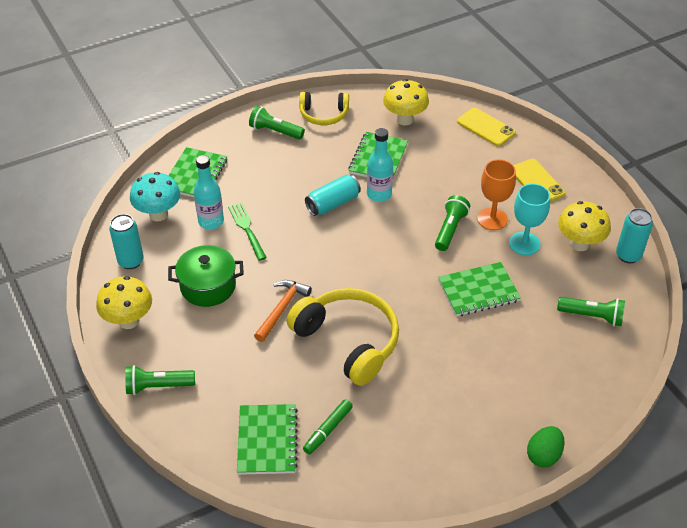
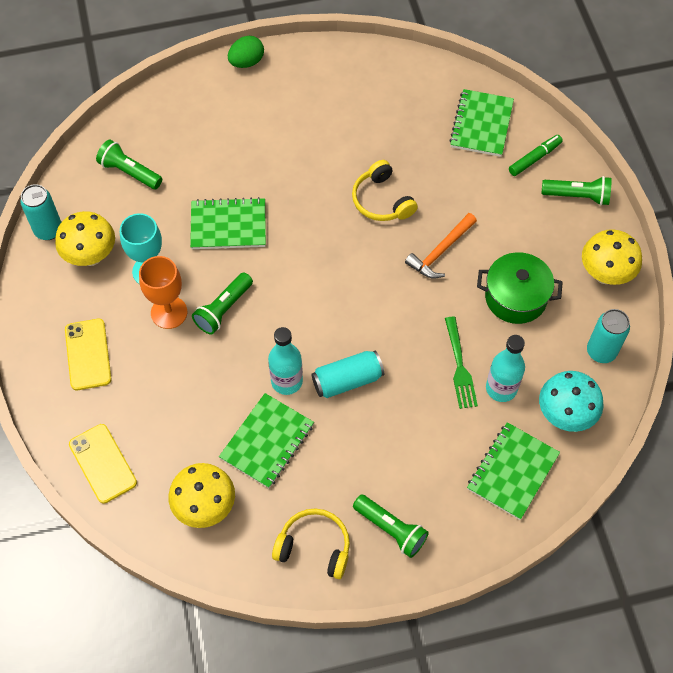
camera: 165 degrees left, 15 degrees up
yellow headphones [287,288,399,386] -> yellow headphones [352,160,418,221], size x0.59
green marker [303,399,353,454] -> green marker moved to [509,135,563,176]

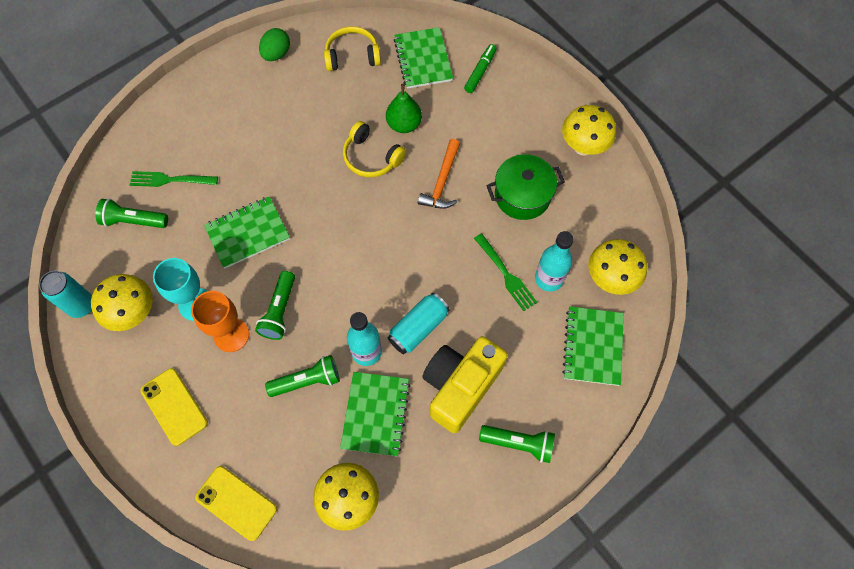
camera: 25 degrees left, 5 degrees up
green egg [228,36,264,68] -> green egg moved to [259,28,290,61]
yellow headphones [272,508,350,579] -> yellow headphones moved to [324,26,381,71]
turquoise mushroom [539,371,603,432] -> yellow mushroom [589,239,647,295]
green flashlight [541,176,612,206] -> green flashlight moved to [265,355,340,397]
turquoise can [587,309,630,363] -> none
none -> green fork [130,171,218,187]
none -> green pear [386,84,422,133]
none -> yellow camera [422,336,508,433]

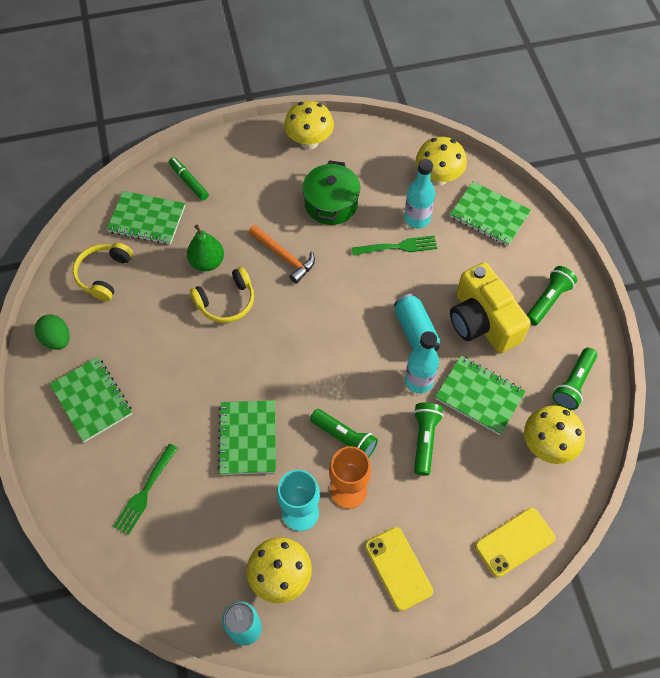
camera: 65 degrees left, 5 degrees down
green flashlight [96,199,168,228] -> green flashlight moved to [552,348,597,410]
yellow phone [141,368,208,446] -> yellow phone turned 75 degrees clockwise [365,527,433,611]
none -> green notebook [50,357,132,442]

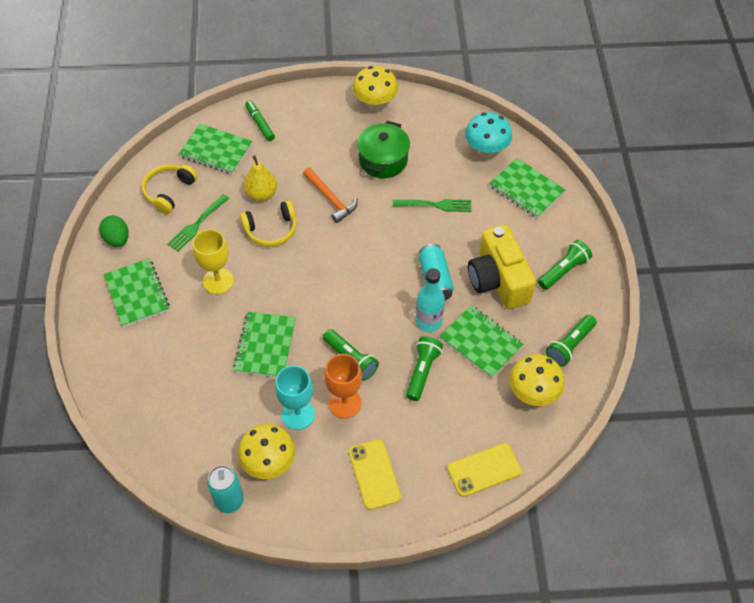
camera: 10 degrees right, 5 degrees down
green fork [113,444,178,535] -> green fork moved to [167,194,229,251]
green pear [187,225,224,271] -> yellow pear [244,155,277,201]
turquoise bottle [404,159,435,228] -> none
yellow mushroom [416,137,467,186] -> turquoise mushroom [465,112,512,158]
none -> yellow goblet [193,229,234,294]

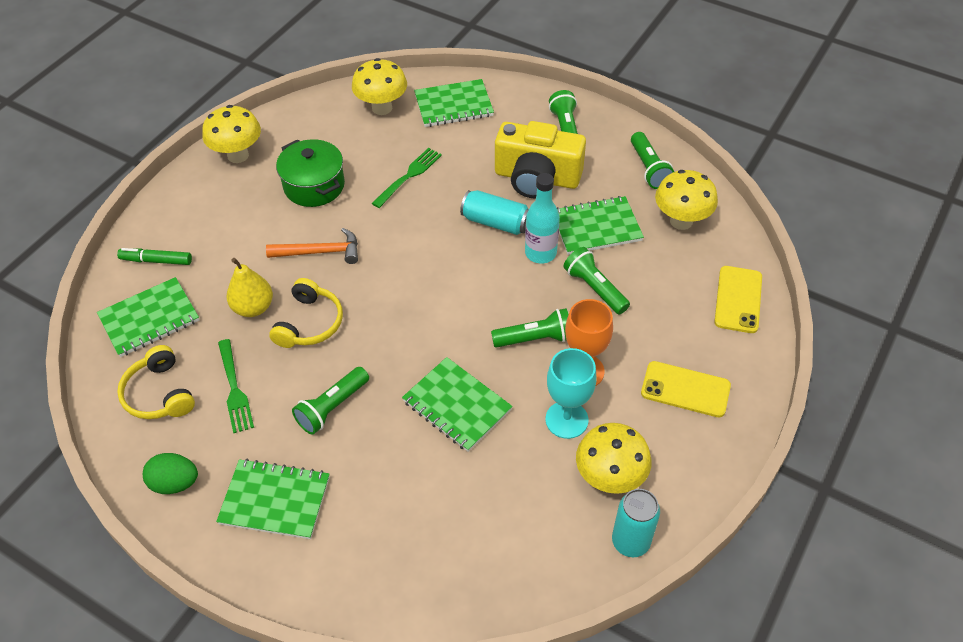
camera: 55 degrees left, 5 degrees down
yellow goblet [193,229,234,294] -> green flashlight [292,367,369,435]
turquoise mushroom [465,112,512,158] -> yellow mushroom [352,58,407,115]

